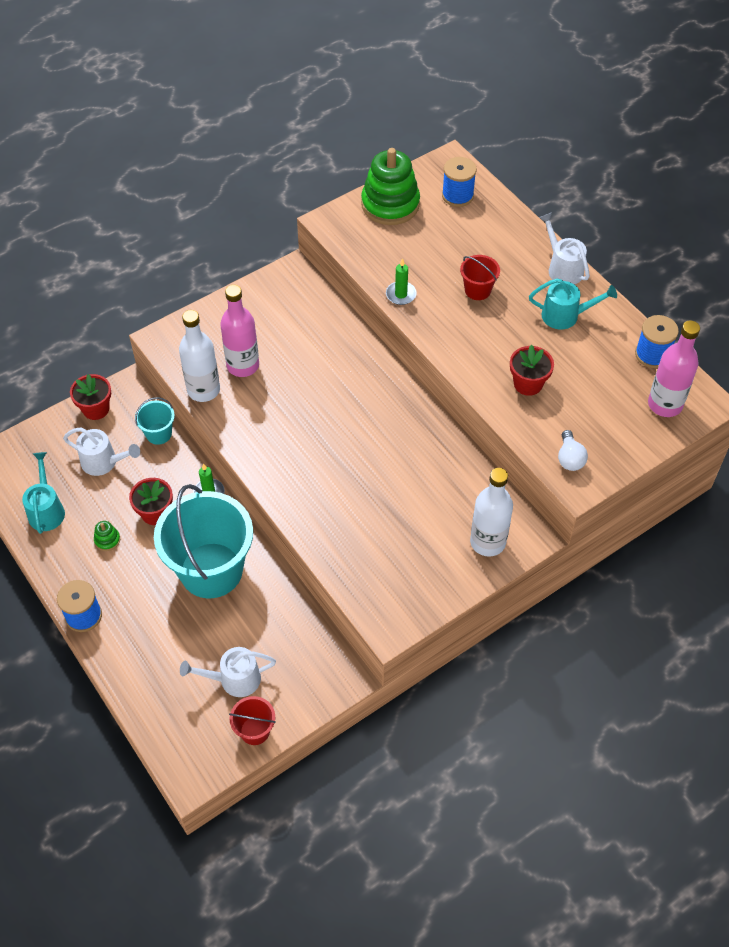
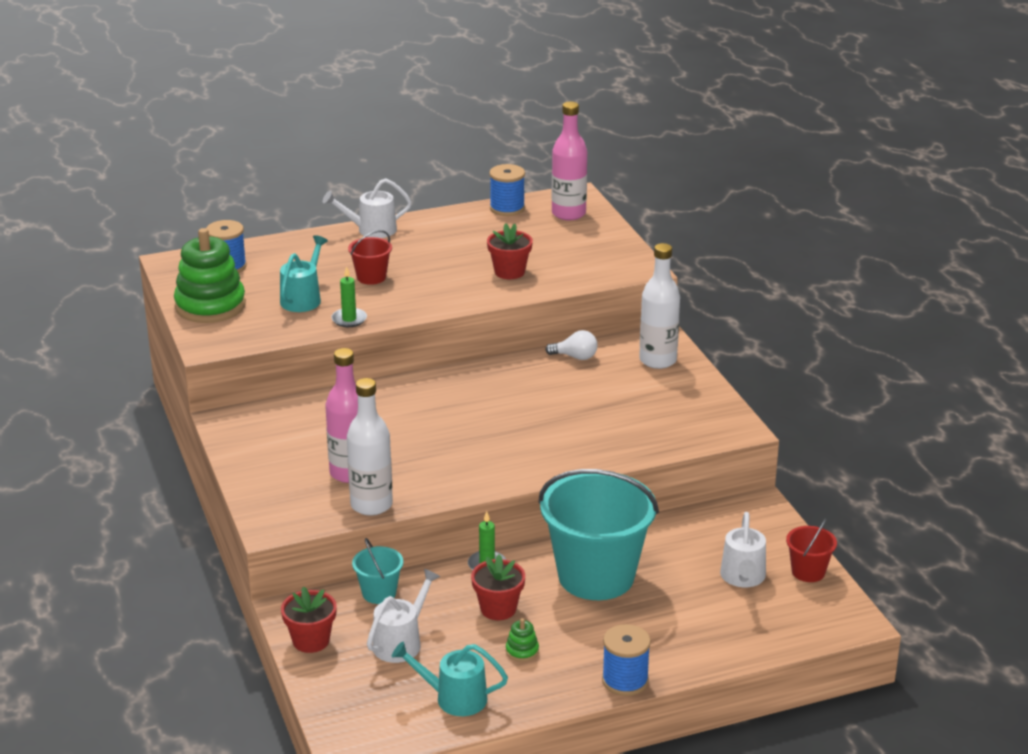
camera: 75 degrees left, 25 degrees down
turquoise watering can [529,279,617,329] -> turquoise watering can moved to [280,235,328,312]
white light bulb [558,430,588,471] -> white light bulb moved to [545,330,598,360]

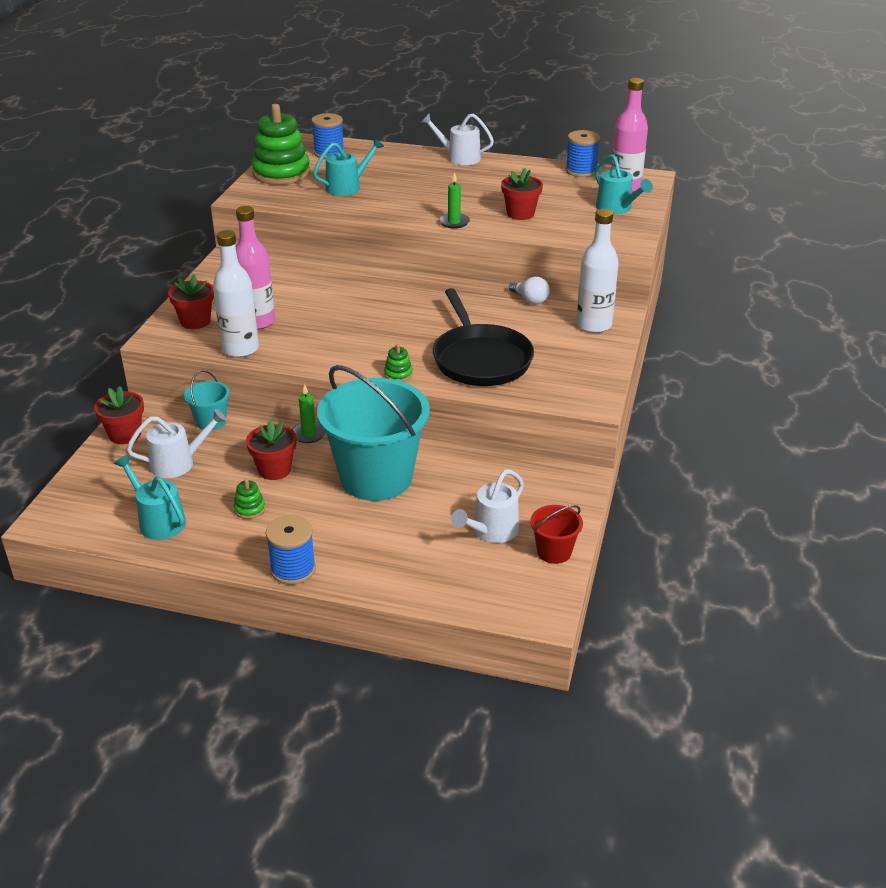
camera: 35 degrees right, 5 degrees up
green candle [331,266,367,327] -> green candle moved to [439,172,470,229]
red bucket [348,230,392,285] -> none
none -> red flower pot [168,274,214,329]
none -> green stacking toy [384,344,413,382]
none -> black pan [433,288,534,386]
none -> turquoise watering can [595,154,653,214]

